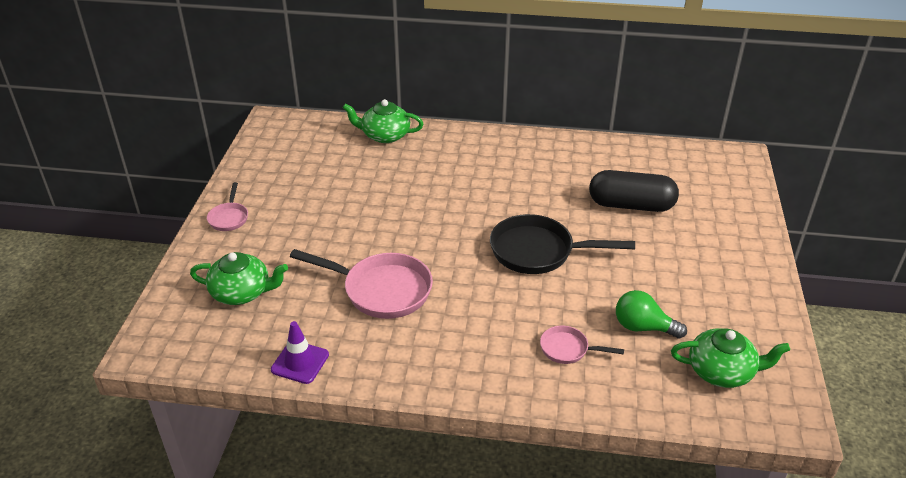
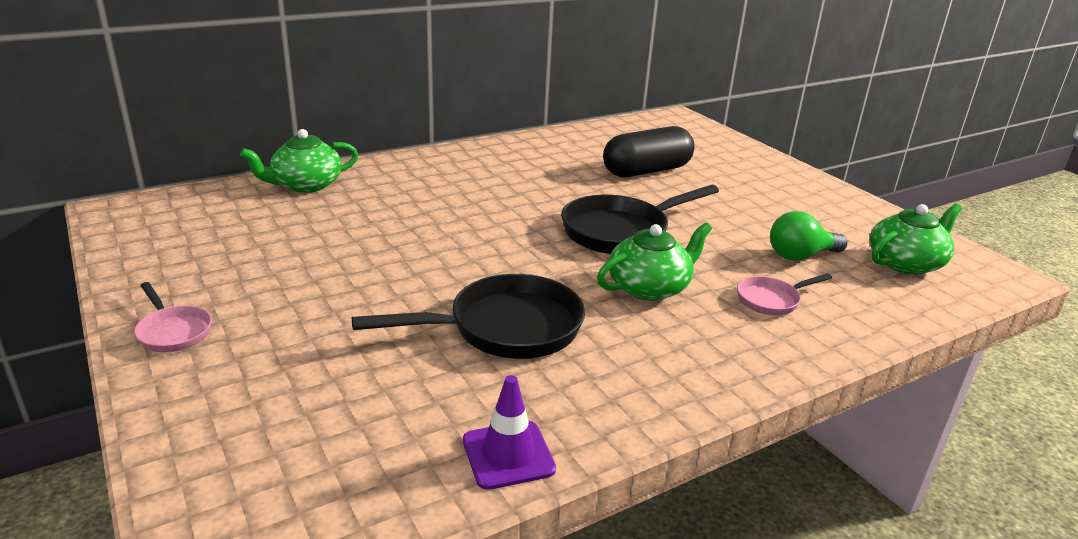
camera: 40 degrees left, 10 degrees down
green teapot [190,252,288,305] -> green teapot moved to [597,222,712,301]
pink pan [290,249,433,319] -> black pan [352,274,585,359]

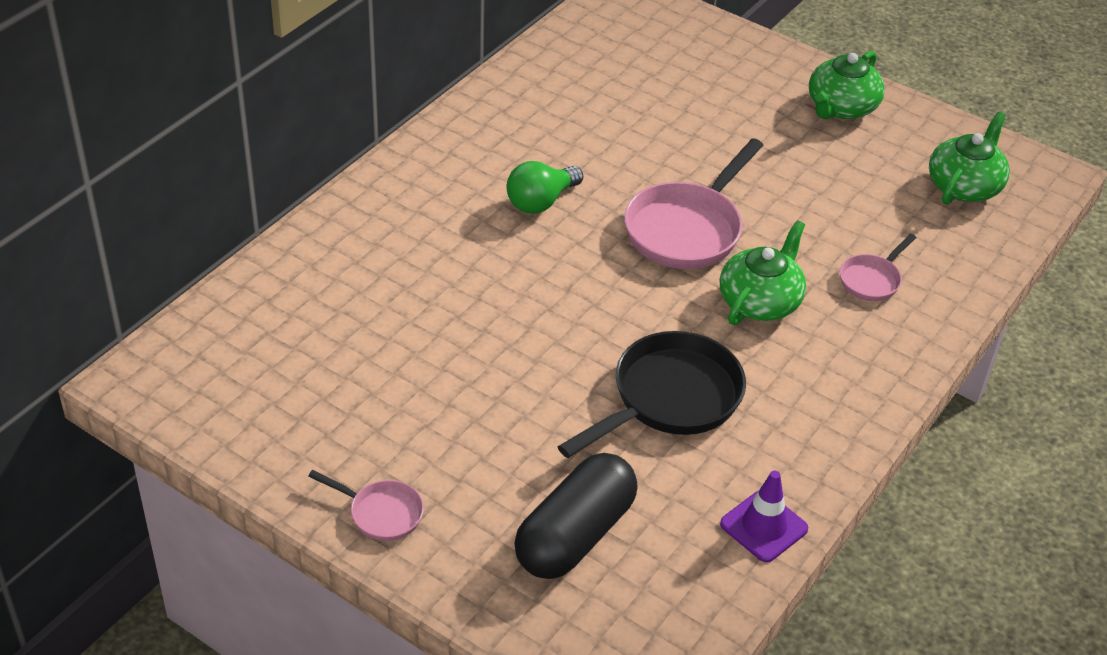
camera: 25 degrees left, 15 degrees up
green teapot [240,129,358,193] -> green teapot moved to [809,51,885,119]
black pan [561,185,719,254] -> pink pan [624,138,764,269]
black capsule [603,126,695,177] -> black capsule moved to [514,453,638,579]
green light bulb [770,211,847,261] -> green light bulb moved to [507,161,584,214]

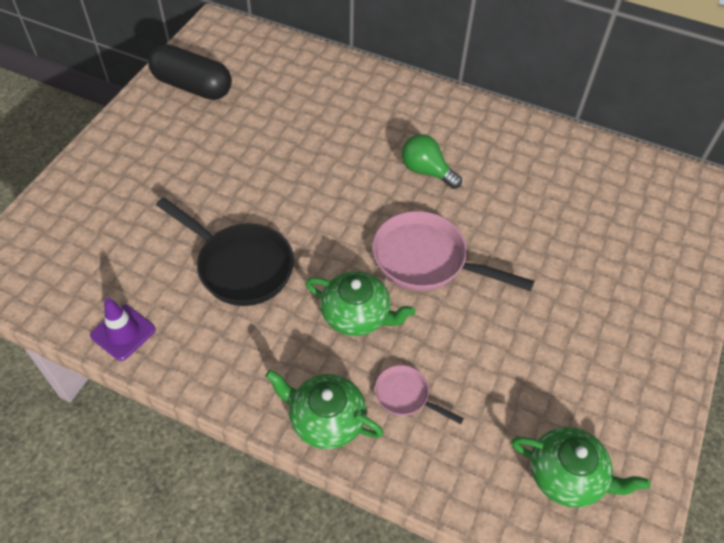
camera: 80 degrees right, 10 degrees up
pink pan [308,470,424,541] -> none
black capsule [514,453,638,579] -> black capsule moved to [148,44,232,100]
green teapot [809,51,885,119] -> green teapot moved to [265,370,383,449]

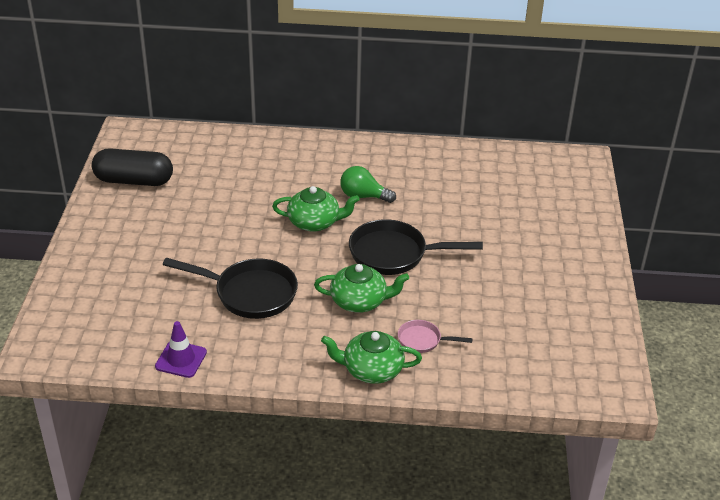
camera: 20 degrees left, 15 degrees down
pink pan [372,211,534,291] -> black pan [349,219,483,275]
green teapot [512,427,650,508] -> green teapot moved to [272,186,360,232]

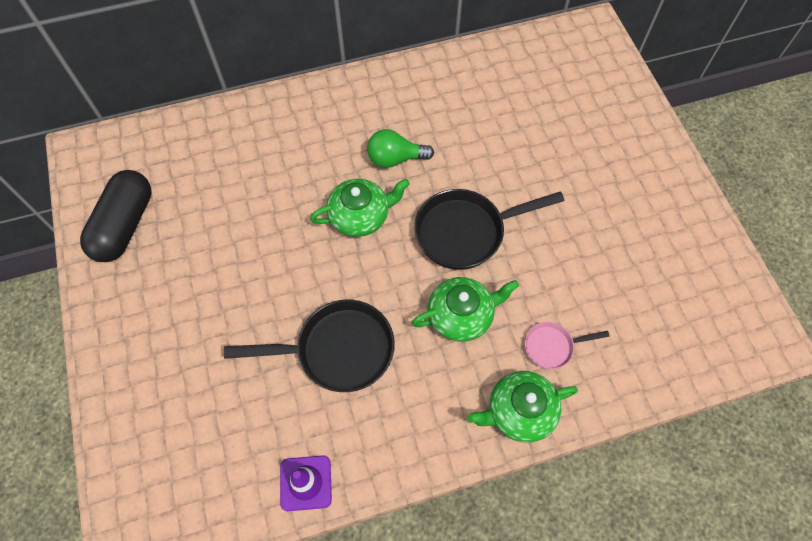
camera: 20 degrees left, 25 degrees up
black capsule [92,148,173,186] -> black capsule turned 60 degrees counterclockwise [80,170,152,262]

